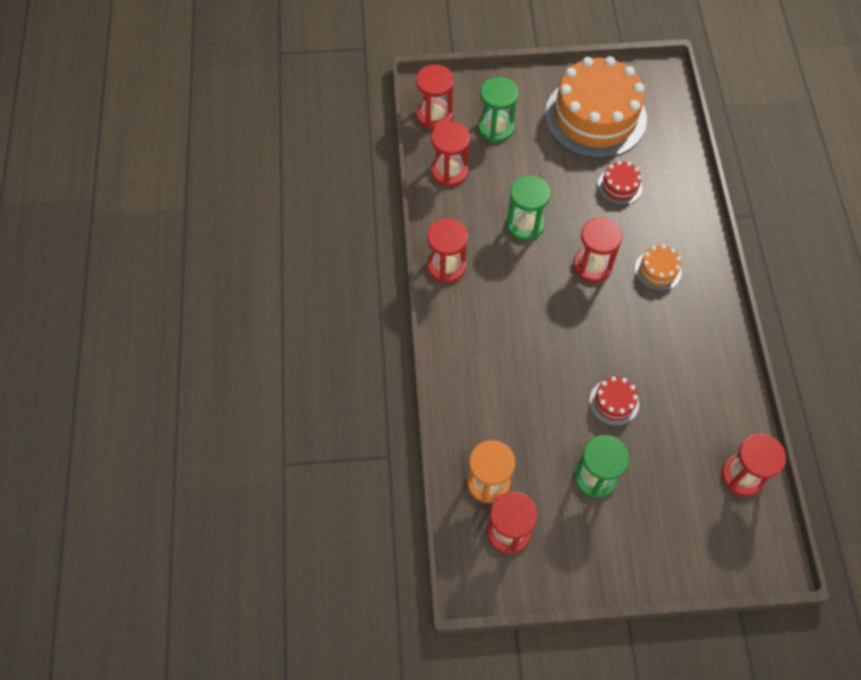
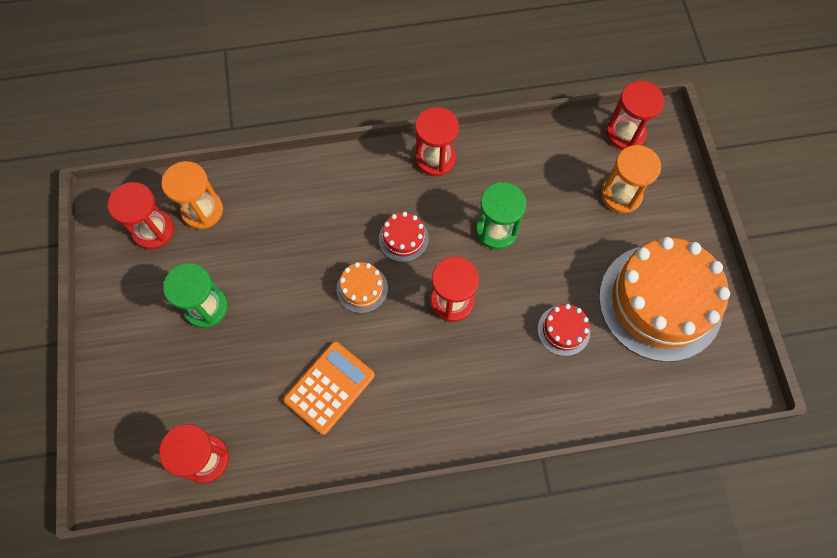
camera: 85 degrees right, 5 degrees up
red hourglass [431,121,470,187] -> none
green hourglass [478,77,519,143] -> orange hourglass [601,145,661,213]
red cake [589,376,639,426] -> red cake moved to [379,212,429,262]
orange cake [635,245,682,291] -> orange cake moved to [337,262,388,313]
none -> orange calculator [283,341,375,435]

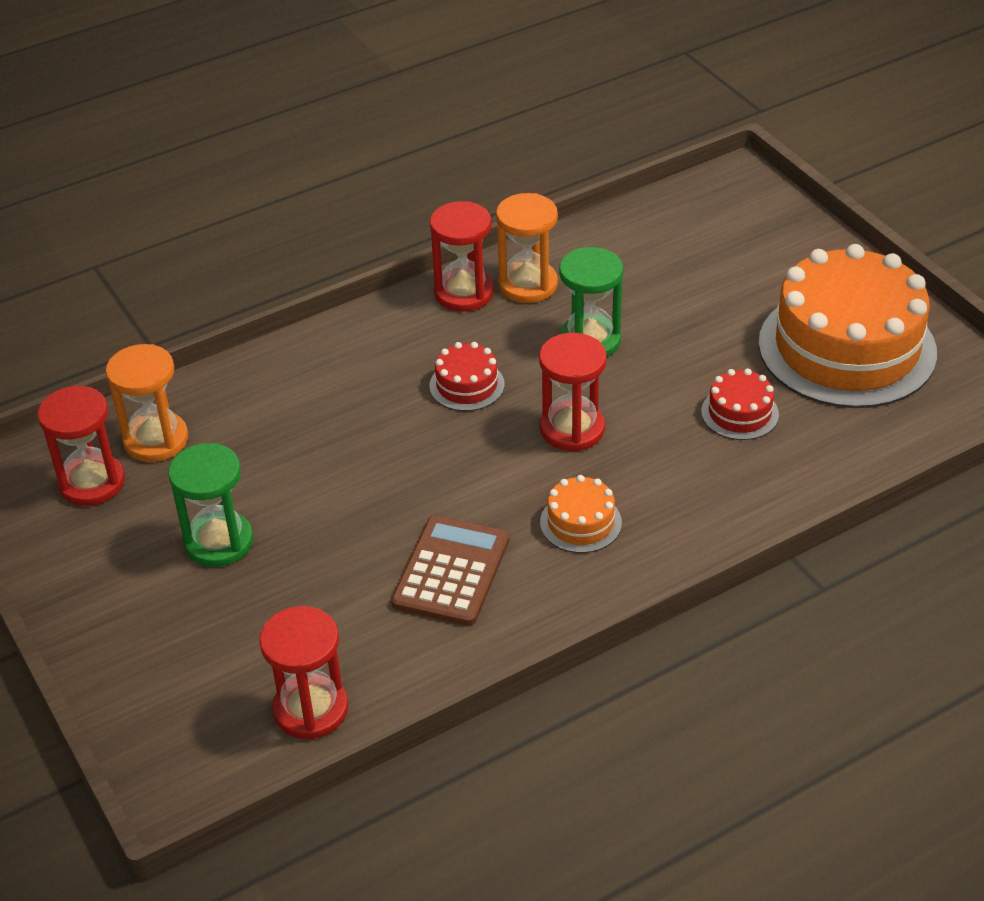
camera: 20 degrees left, 25 degrees down
orange calculator [283,341,375,435] -> brown calculator [391,516,509,626]
orange cake [337,262,388,313] -> orange cake moved to [540,475,622,553]
orange hourglass [601,145,661,213] -> orange hourglass moved to [496,193,558,303]
red hourglass [606,81,664,150] -> none

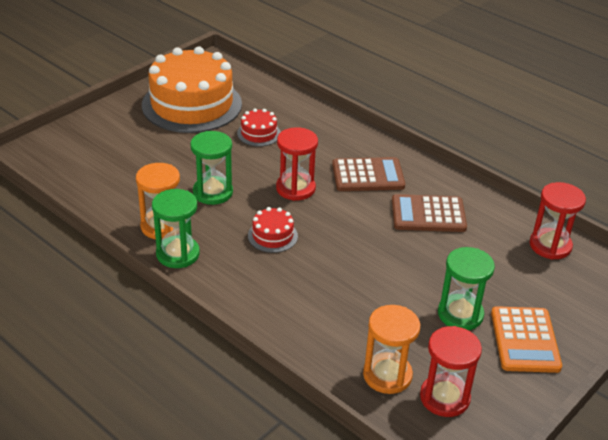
camera: 110 degrees left, 5 degrees down
red hourglass [430,201,494,312] -> green hourglass [152,189,200,268]
orange cake [540,475,622,553] -> brown calculator [332,157,405,191]
none -> orange calculator [491,306,562,373]

